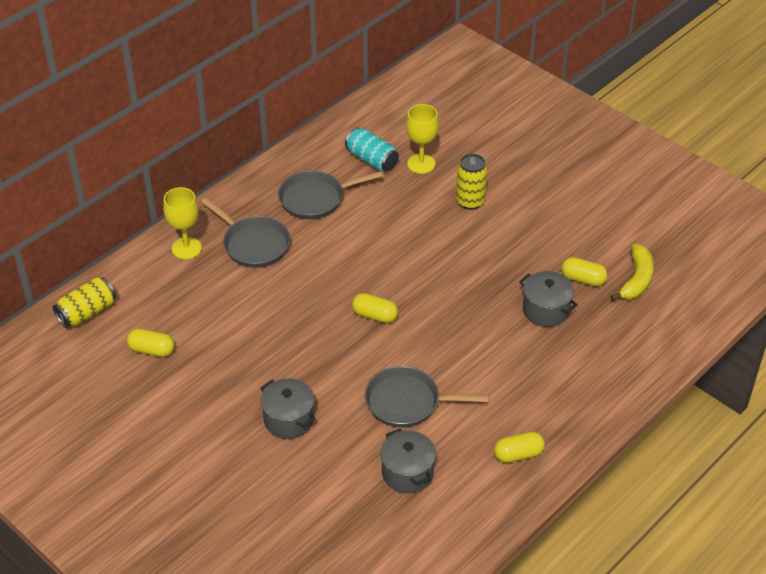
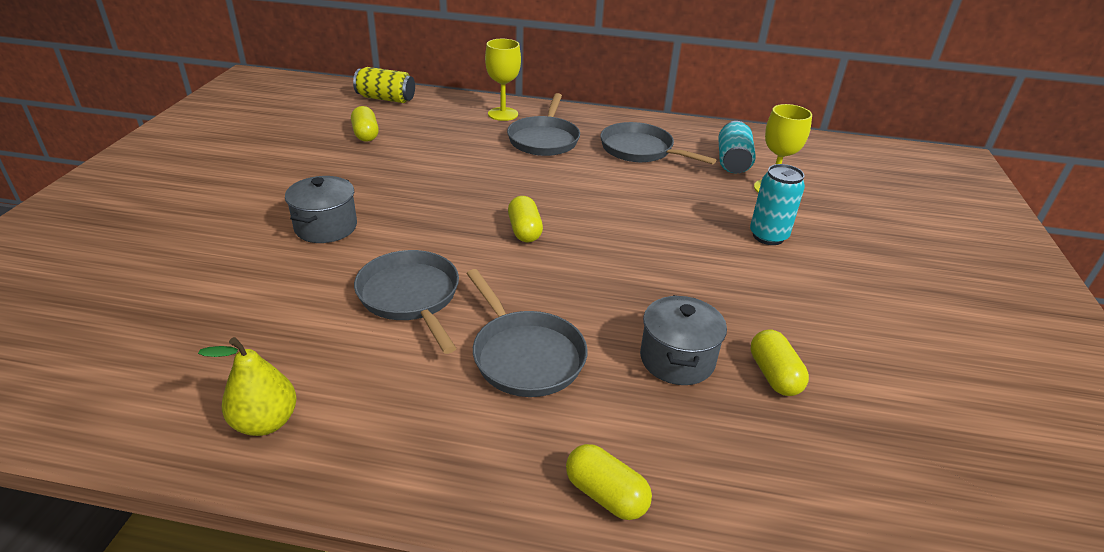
camera: 55 degrees right, 10 degrees down
grey pot [380,429,436,494] -> none
yellow can [456,154,487,210] -> turquoise can [750,164,805,245]
yellow capsule [494,431,545,463] -> yellow capsule moved to [566,444,652,520]
yellow banana [610,244,654,301] -> none
none -> yellow pear [198,337,297,436]
none -> grey pan [466,269,588,397]

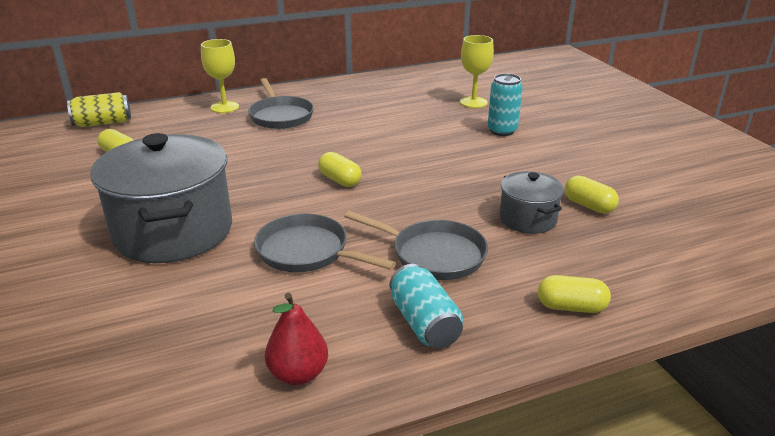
camera: 30 degrees left, 5 degrees down
yellow pear [198,337,297,436] -> red pear [265,293,328,385]
grey pot [285,176,357,243] -> grey pot [90,133,232,263], size x1.98
grey pan [600,122,716,164] -> none
turquoise can [718,121,756,173] -> turquoise can moved to [390,264,463,349]

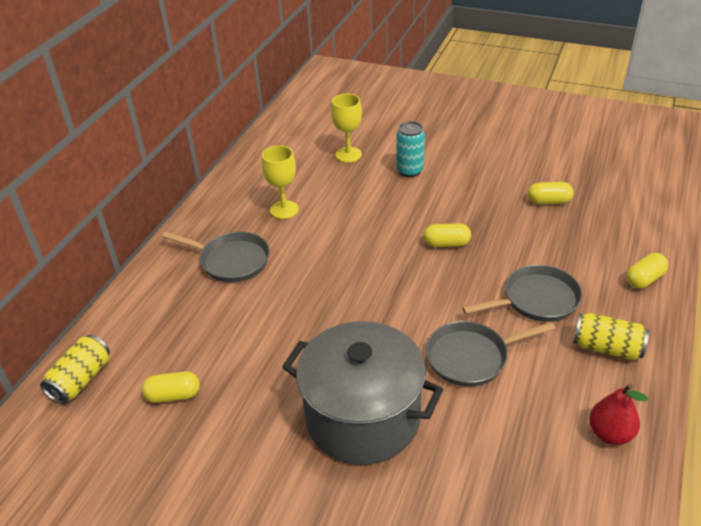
camera: 45 degrees left, 10 degrees up
yellow goblet [201,39,239,113] -> yellow goblet moved to [262,145,299,219]
yellow capsule [318,152,362,187] -> yellow capsule moved to [424,223,471,247]
turquoise can [390,264,463,349] -> yellow can [573,313,649,360]
grey pot [499,171,564,234] -> none

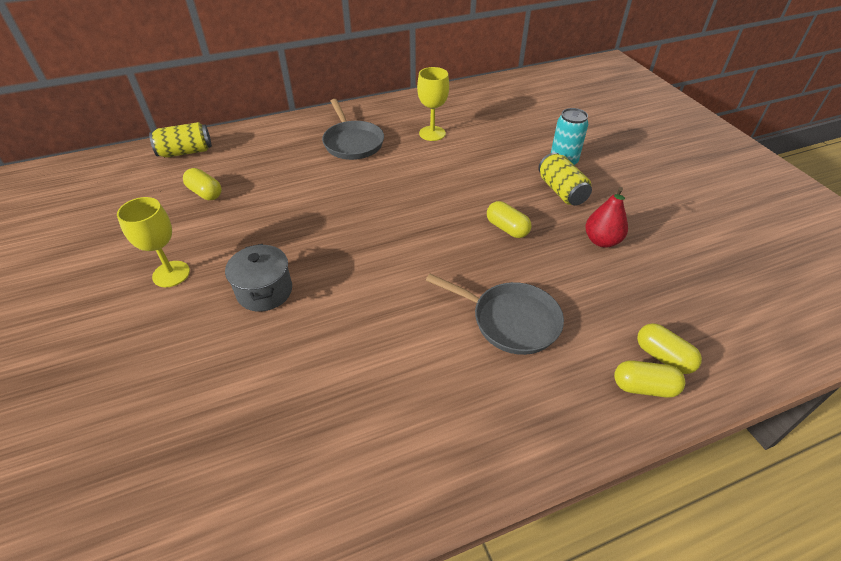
camera: 45 degrees right, 5 degrees up
grey pot [282,321,443,465] -> grey pot [225,244,292,312], size x0.51
yellow goblet [331,93,362,163] -> yellow goblet moved to [117,197,190,287]
grey pan [426,321,555,387] -> none
yellow capsule [528,182,573,204] -> yellow capsule moved to [637,323,702,374]
yellow can [573,313,649,360] -> yellow can moved to [538,152,592,206]
red pear [589,384,648,445] -> red pear moved to [585,187,628,248]

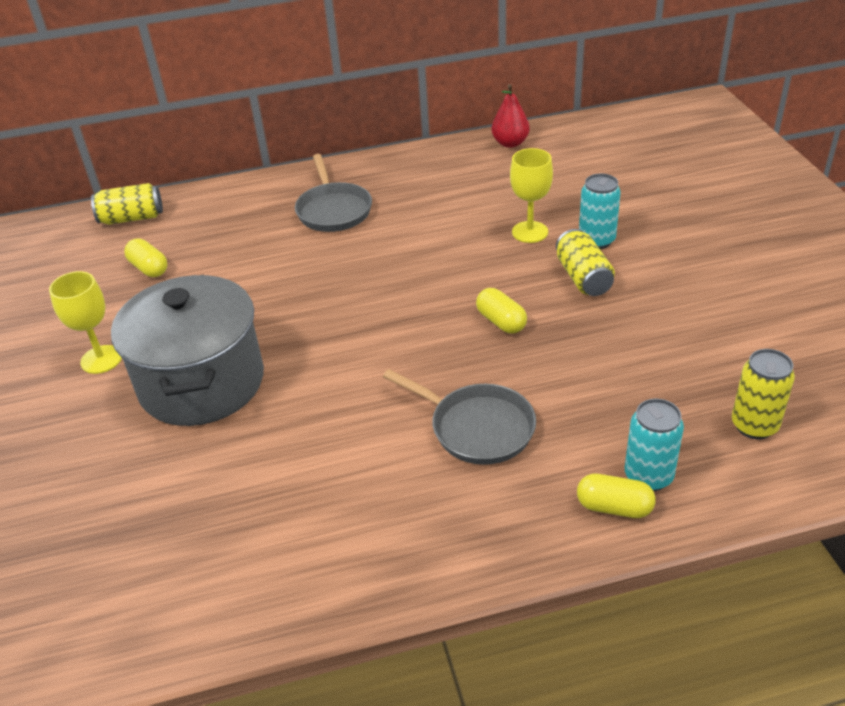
camera: 10 degrees right, 5 degrees down
grey pot [225,244,292,312] -> grey pot [111,275,264,426], size x1.98
yellow goblet [417,67,449,141] -> yellow goblet moved to [510,148,553,243]
red pear [585,187,628,248] -> red pear moved to [491,84,530,148]
yellow capsule [637,323,702,374] -> turquoise can [625,399,684,491]
none -> yellow can [732,349,795,439]

